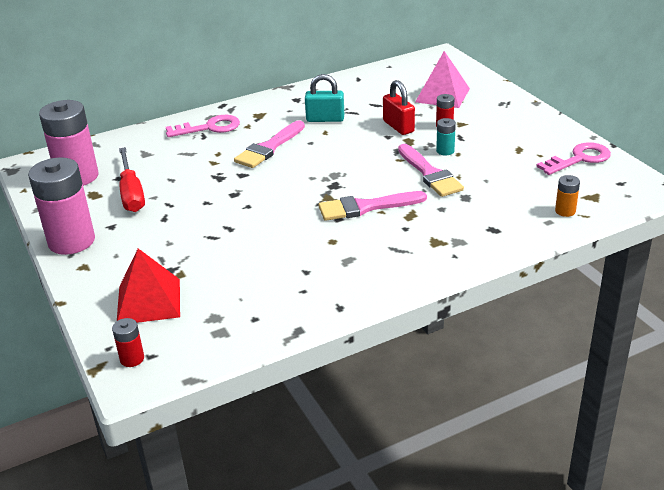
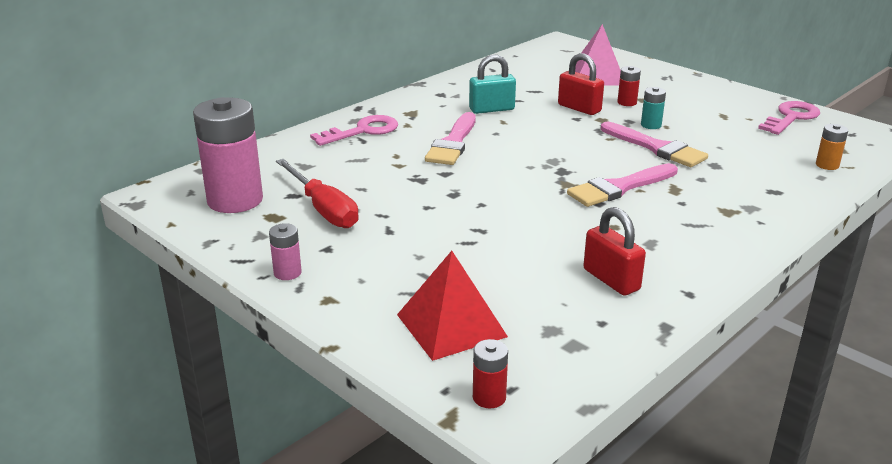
camera: 20 degrees left, 5 degrees down
pink battery [28,157,95,255] -> pink battery [269,223,302,280], size x0.44
none -> red padlock [583,207,646,296]

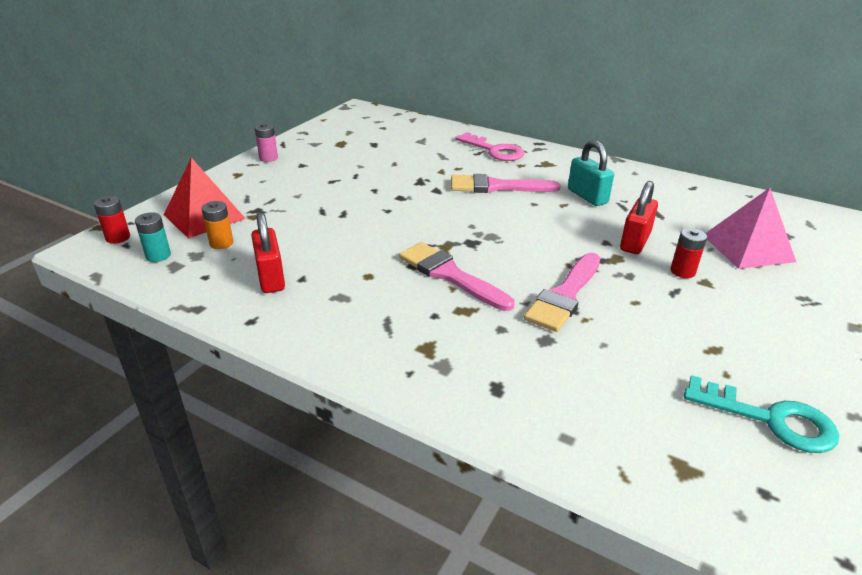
camera: 75 degrees right, 5 degrees up
pink battery [193,97,263,213] -> none
red screwdriver [276,159,359,228] -> none
red padlock [583,207,646,296] -> red padlock turned 60 degrees counterclockwise [251,212,285,293]
turquoise battery [641,87,666,129] -> turquoise battery moved to [135,212,171,262]
pink key [758,101,820,135] -> turquoise key [684,375,839,453]
orange battery [816,124,848,170] -> orange battery moved to [201,201,233,249]

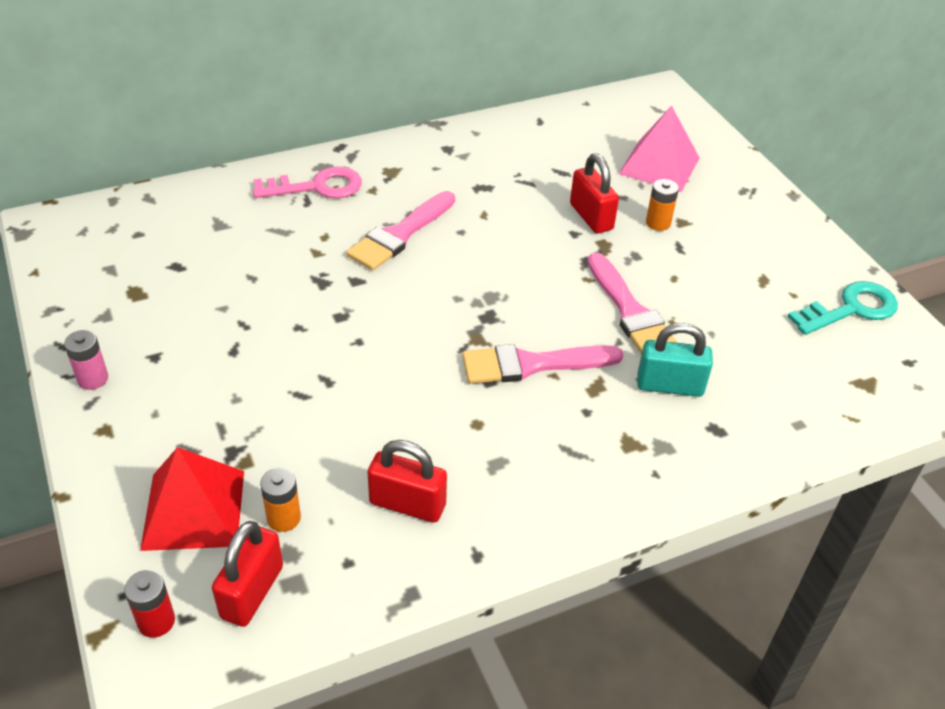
camera: 55 degrees left, 10 degrees up
turquoise battery [135,212,171,262] -> red padlock [212,521,283,627]
turquoise padlock [568,140,614,206] -> turquoise padlock moved to [637,323,713,397]
red battery [670,228,707,278] -> orange battery [646,179,679,231]

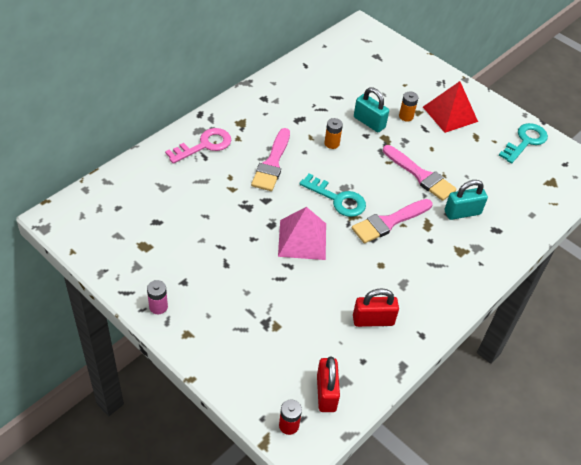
camera: 25 degrees left, 5 degrees up
red pyramid [140,447,244,551] -> red pyramid moved to [423,81,478,133]
orange battery [260,468,301,532] -> orange battery moved to [324,118,343,149]
red padlock [570,153,619,234] -> turquoise padlock [354,87,389,132]
pink pyramid [619,106,700,192] -> pink pyramid moved to [278,207,326,260]
none -> turquoise key [299,173,366,217]

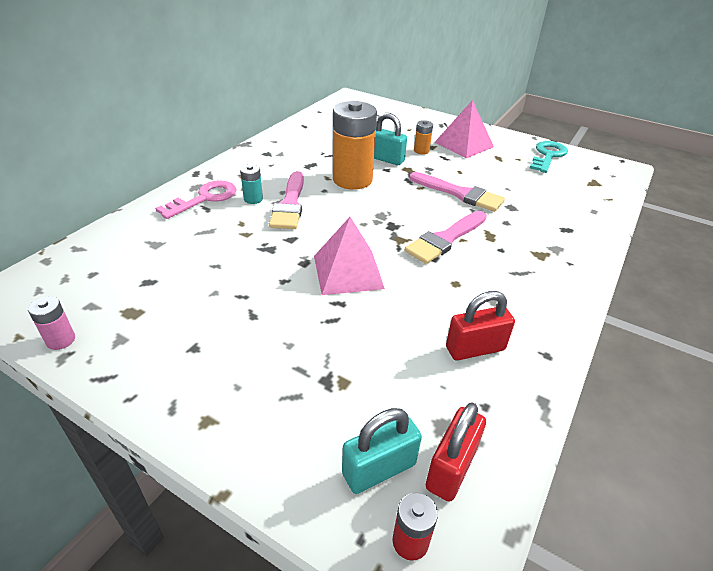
camera: 10 degrees left, 10 degrees down
pink battery [147,280,168,314] -> pink battery moved to [28,296,75,350]
turquoise key [299,173,366,217] -> none
red padlock [317,357,340,412] -> red padlock turned 45 degrees clockwise [426,402,486,502]
orange battery [324,118,343,149] -> orange battery [333,101,377,190], size x2.28
red pyramid [423,81,478,133] -> pink pyramid [434,100,494,158]
turquoise padlock [444,180,488,220] -> turquoise padlock moved to [342,408,422,494]
none -> turquoise battery [240,164,263,204]

